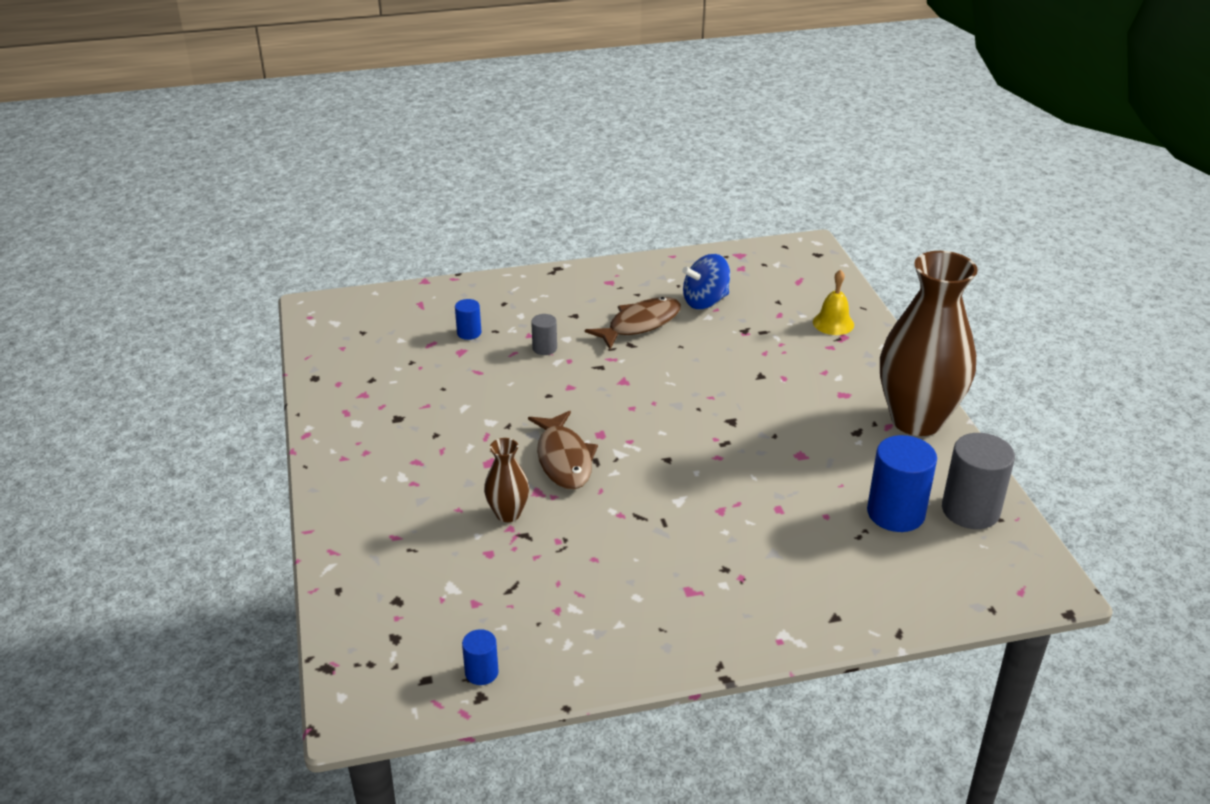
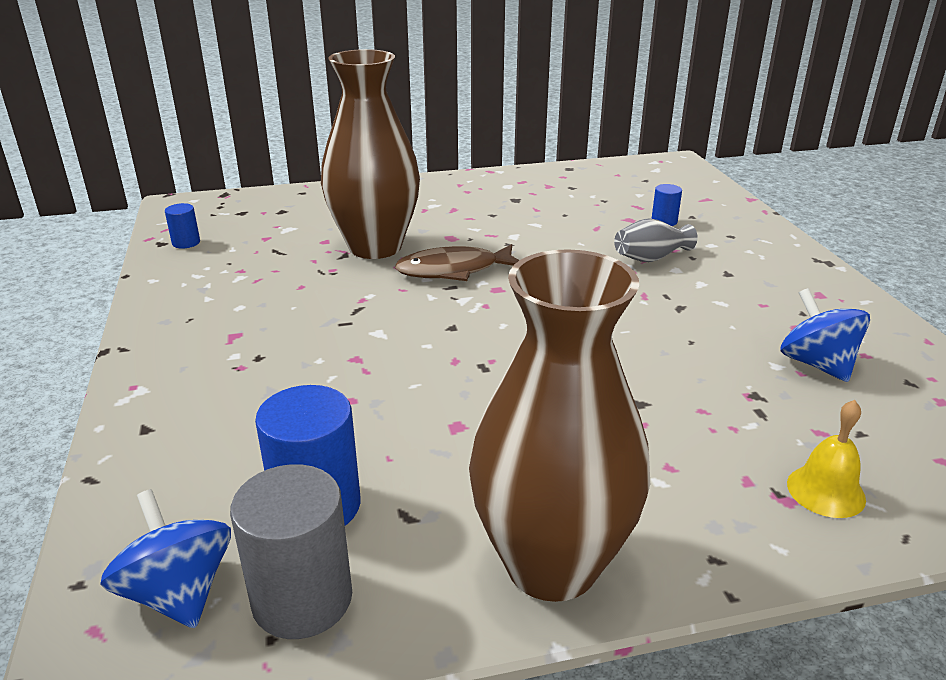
camera: 90 degrees right, 5 degrees down
brown vase [484,438,529,522] -> brown vase [321,49,420,259], size x2.25
grey cylinder [531,314,557,355] -> grey vase [614,218,698,262]
brown fish [585,297,681,349] -> none
none -> blue spinning top [100,489,231,628]

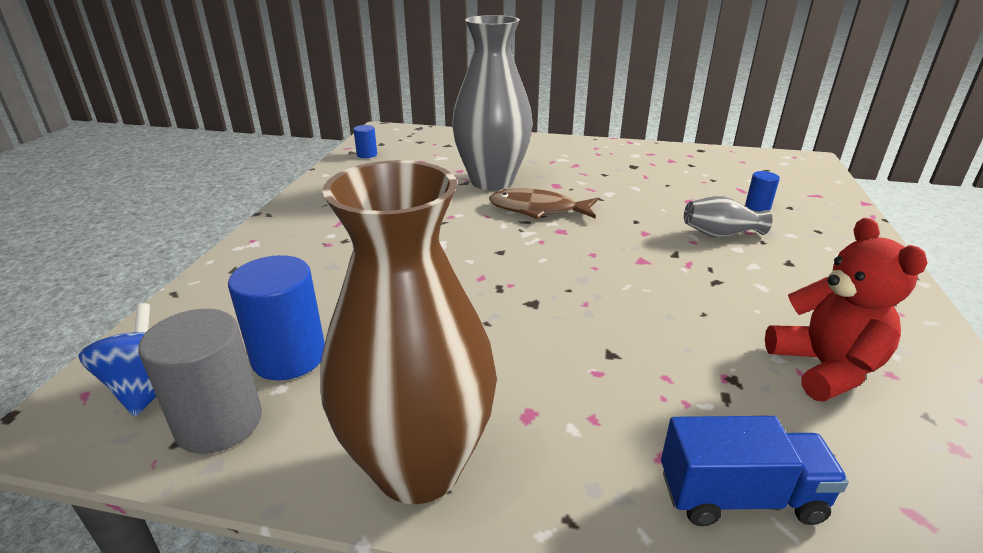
camera: 25 degrees right, 0 degrees up
brown vase [321,49,420,259] -> grey vase [452,15,533,190]
blue spinning top [780,288,870,382] -> red teddy bear [765,218,927,402]
yellow bell [787,400,866,518] -> blue truck [661,416,849,526]

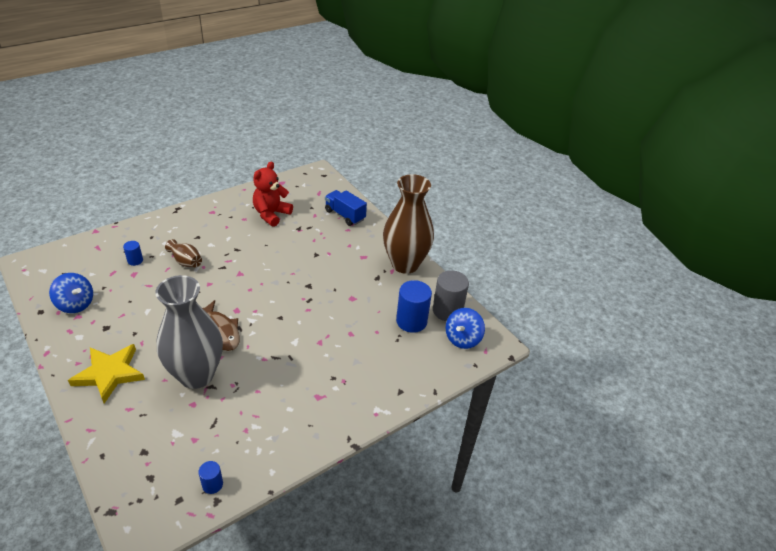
camera: 140 degrees left, 10 degrees up
grey vase [684,196,773,237] -> brown vase [165,239,202,267]
none -> blue spinning top [49,273,93,313]
none -> yellow star [68,344,145,403]

